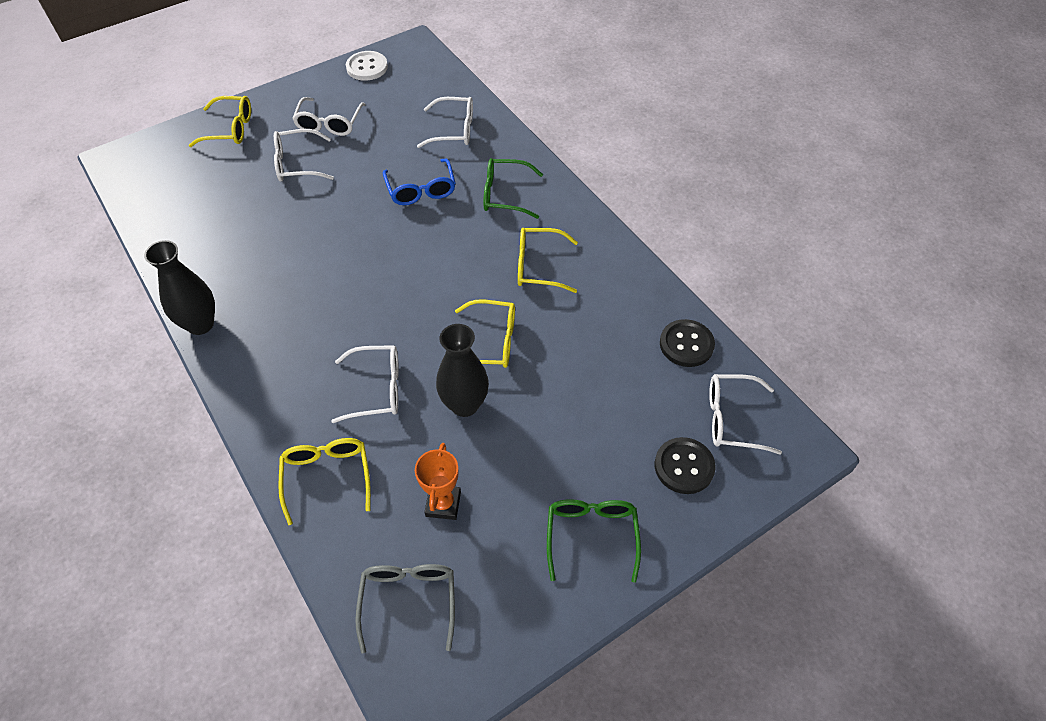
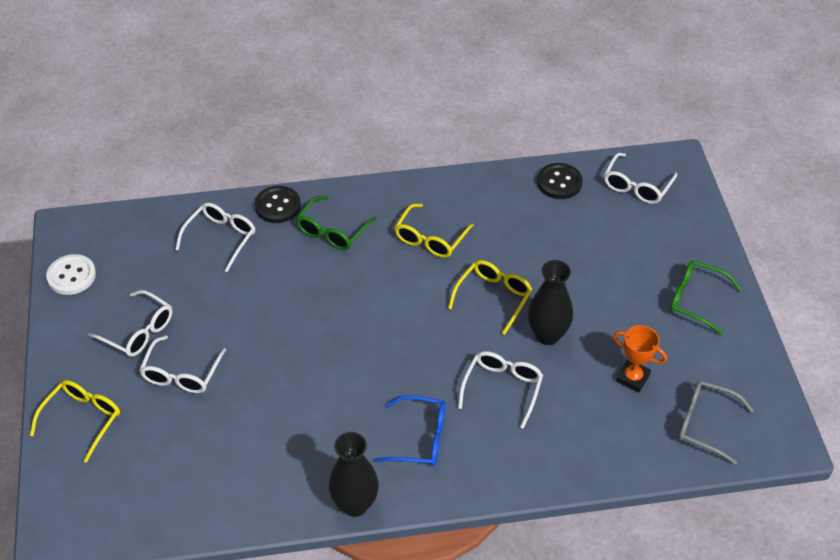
camera: 65 degrees left, 5 degrees down
yellow glasses [279,438,371,525] -> none
blue glasses [383,158,455,205] -> blue glasses moved to [374,395,445,466]
black button [655,437,716,494] -> black button moved to [255,186,301,223]

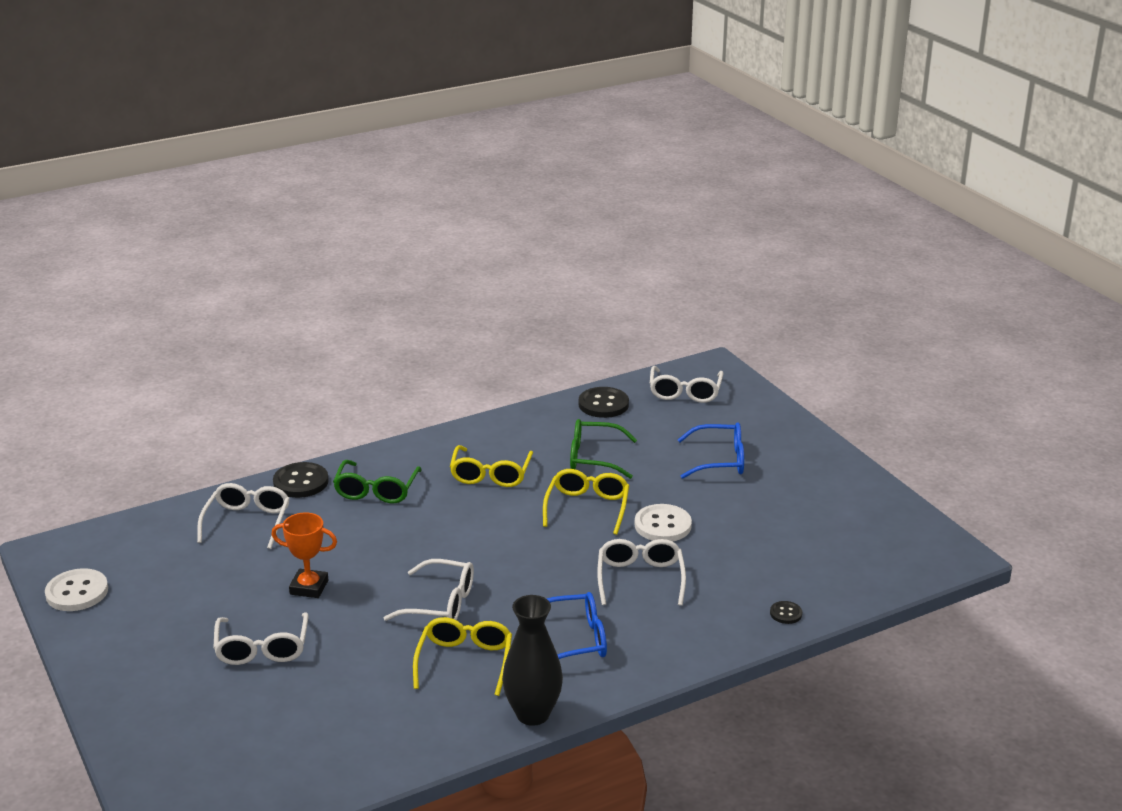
camera: 20 degrees left, 20 degrees down
yellow glasses [30,380,120,463] -> yellow glasses moved to [413,617,512,696]
white glasses [88,290,172,357] -> white glasses moved to [384,559,474,621]
black vase [528,260,573,345] -> white button [635,504,692,541]
orange trophy [613,325,667,392] -> orange trophy moved to [272,512,337,598]
green glasses [670,260,742,335] -> green glasses moved to [570,419,637,479]
grey glasses [678,381,754,465] -> none
none -> blue glasses [678,422,744,479]
none -> black button [770,601,802,624]

